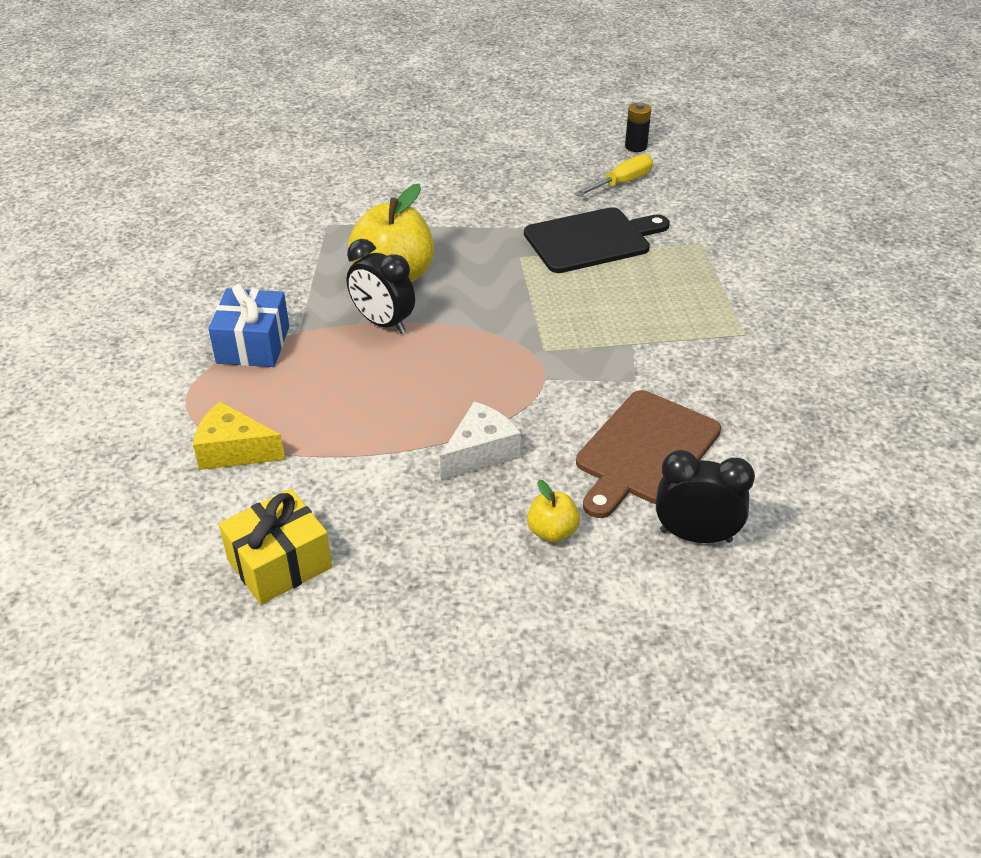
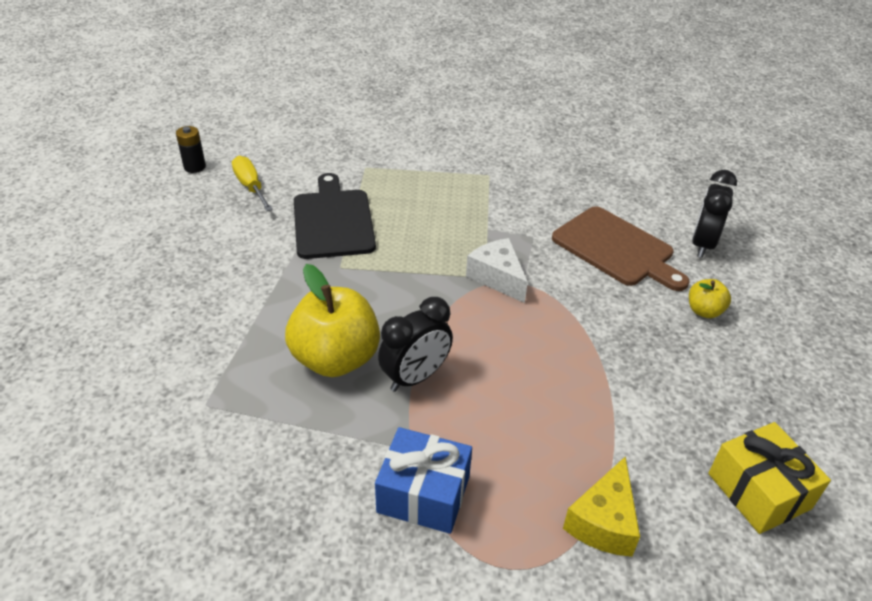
camera: 80 degrees left, 0 degrees up
white cheese [440,402,521,481] -> white cheese moved to [466,238,528,303]

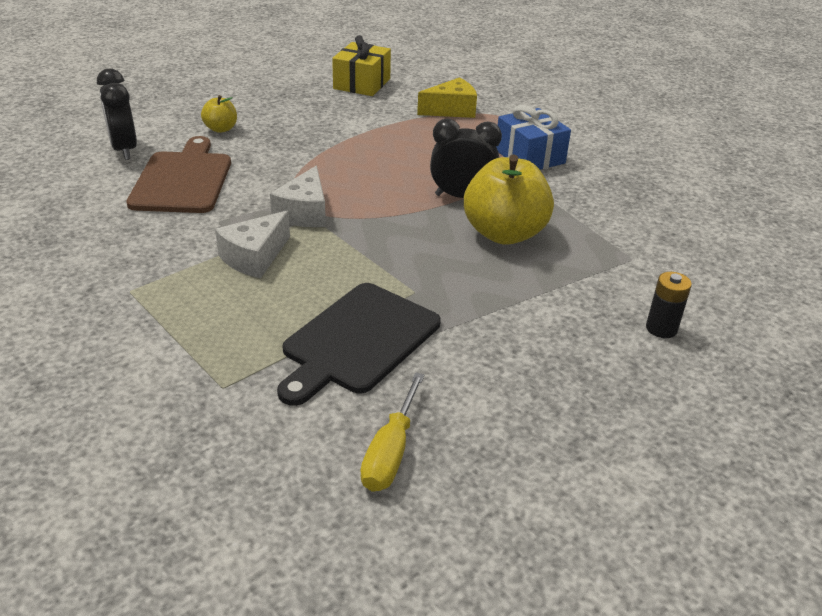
camera: 135 degrees left, 5 degrees down
black battery [176,126,206,173] -> black battery moved to [646,272,692,338]
black clock [692,170,737,258] -> black clock turned 90 degrees clockwise [97,69,137,160]
none -> white cheese [215,211,290,278]

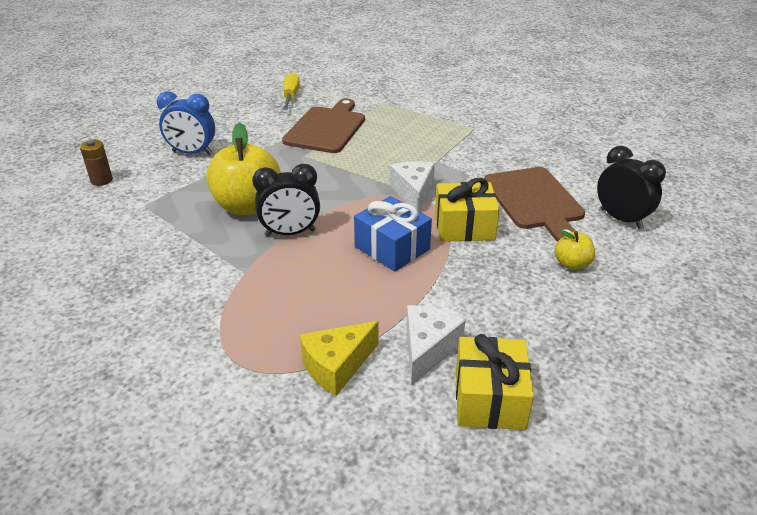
camera: 165 degrees right, 0 degrees up
white cheese [215,211,290,278] -> white cheese moved to [406,305,465,386]
black cutting board [277,283,441,406] -> brown cutting board [282,98,365,153]
blue gift [496,105,571,170] -> blue gift moved to [354,196,432,272]
black battery [646,272,692,338] -> none
none -> brown battery [80,140,113,186]
none -> blue clock [157,91,215,155]
none -> yellow gift [435,178,500,242]

